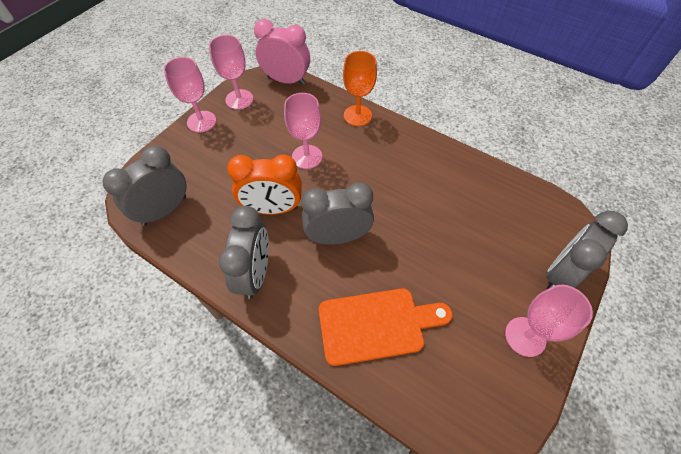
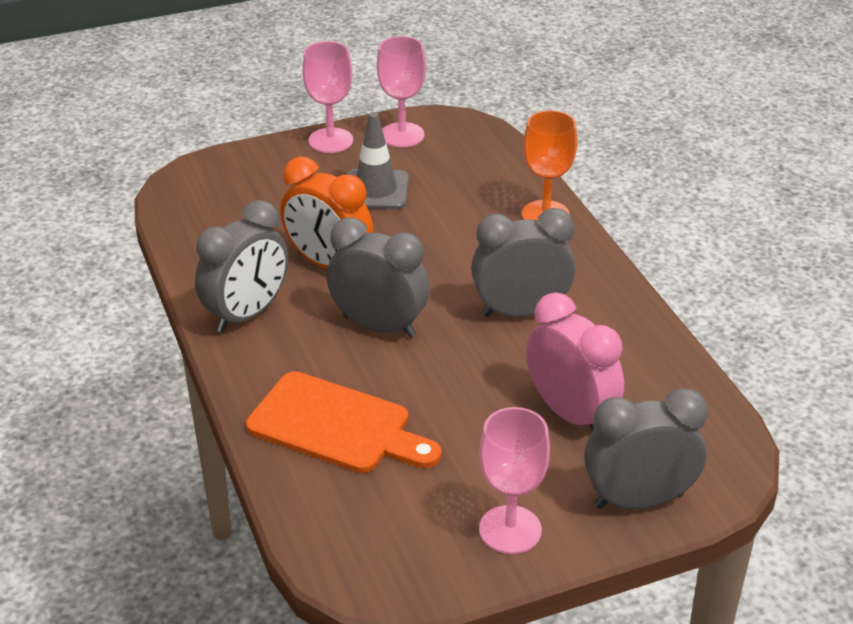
camera: 35 degrees right, 20 degrees down
grey clock [102,146,187,226] -> grey clock moved to [471,208,576,317]
pink clock [254,19,310,85] -> pink clock moved to [526,292,624,432]
pink goblet [284,93,322,169] -> none
none -> grey traffic cone [346,112,409,209]

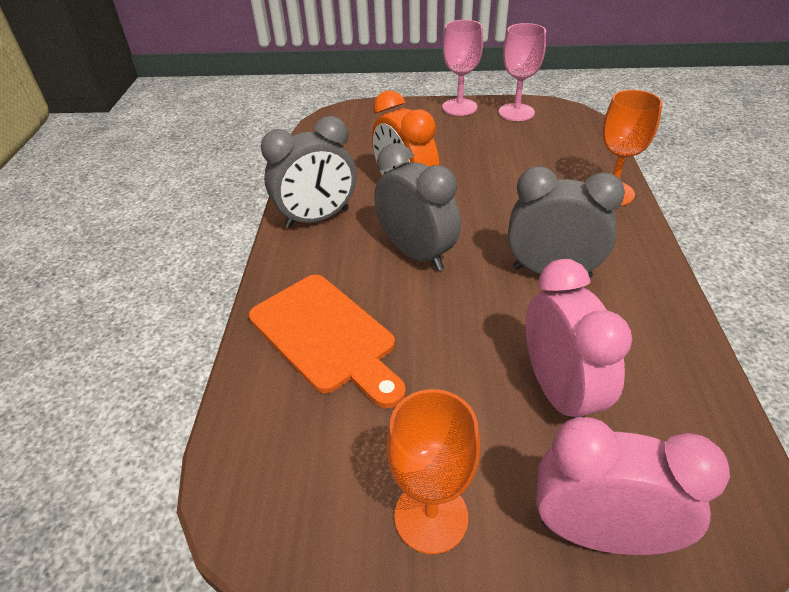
camera: 25 degrees right, 5 degrees up
grey traffic cone [346,112,409,209] -> none
pink goblet [479,407,550,554] -> orange goblet [386,389,480,554]
grey clock [584,388,708,509] -> pink clock [536,417,730,555]

